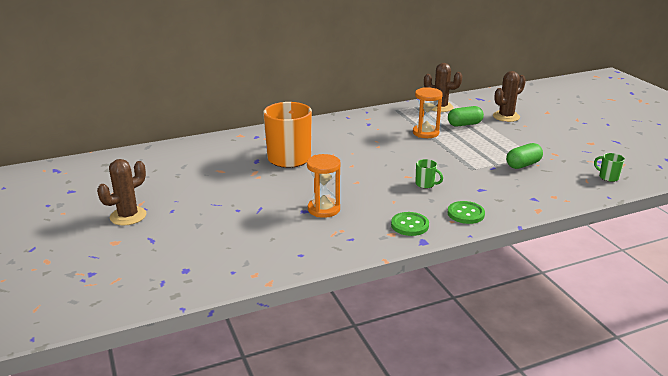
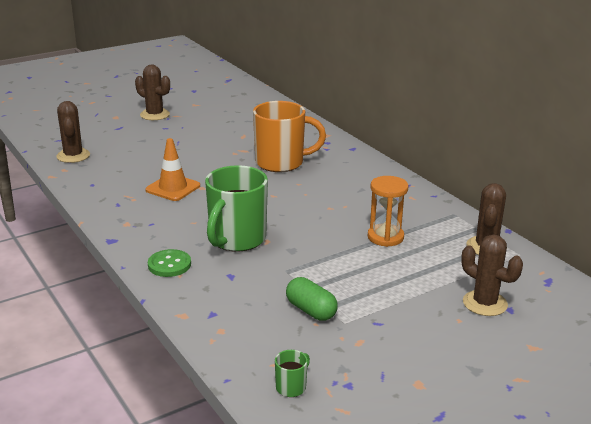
camera: 80 degrees right, 0 degrees up
orange hourglass [307,154,341,218] -> orange traffic cone [145,138,200,201]
green button [391,212,429,236] -> none
green mug [415,159,443,189] -> green mug [205,165,268,252], size x2.42
green capsule [448,106,484,127] -> none
none -> brown cactus [56,101,90,163]

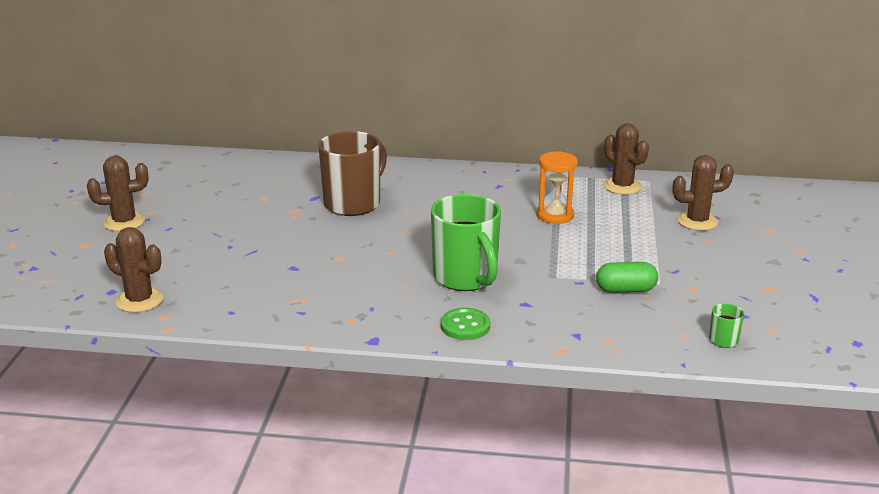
camera: 50 degrees left, 0 degrees up
orange traffic cone [145,138,200,201] -> none
orange mug [253,101,326,172] -> brown mug [318,131,387,216]

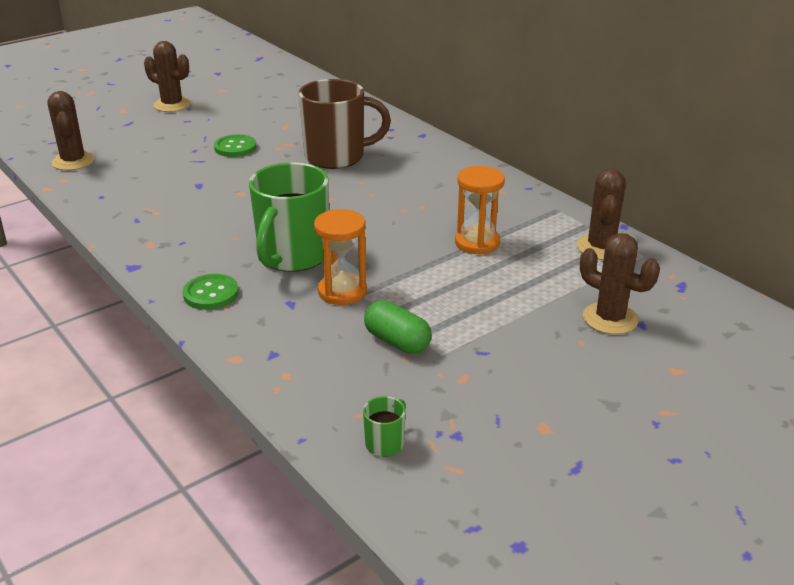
camera: 45 degrees right, 5 degrees up
none -> green button [214,134,256,157]
none -> orange hourglass [314,209,367,305]

